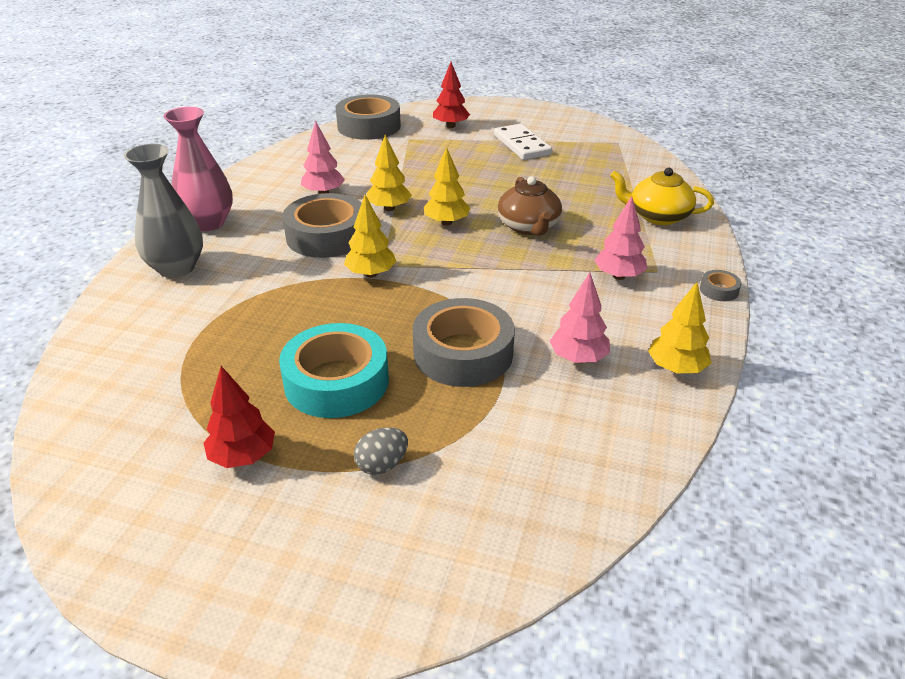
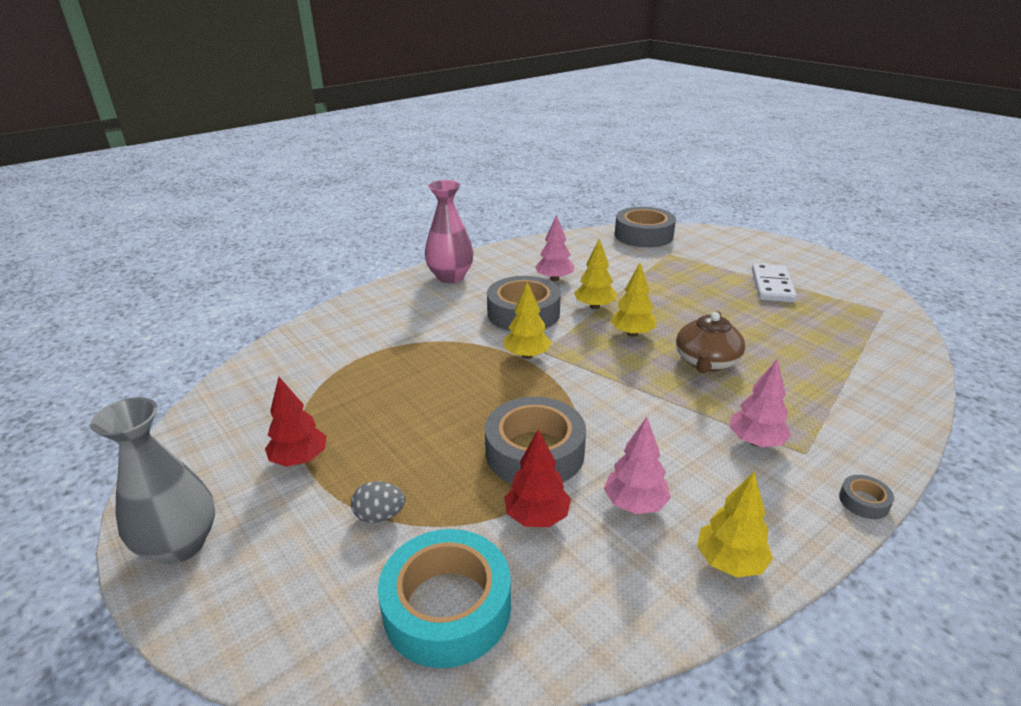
camera: 35 degrees right, 5 degrees down
grey vase [124,144,203,278] -> grey vase moved to [90,397,215,564]
turquoise tape [279,323,389,418] -> turquoise tape moved to [378,529,511,668]
red tree [433,62,470,128] -> red tree moved to [504,429,571,527]
yellow teapot [610,168,714,225] -> none

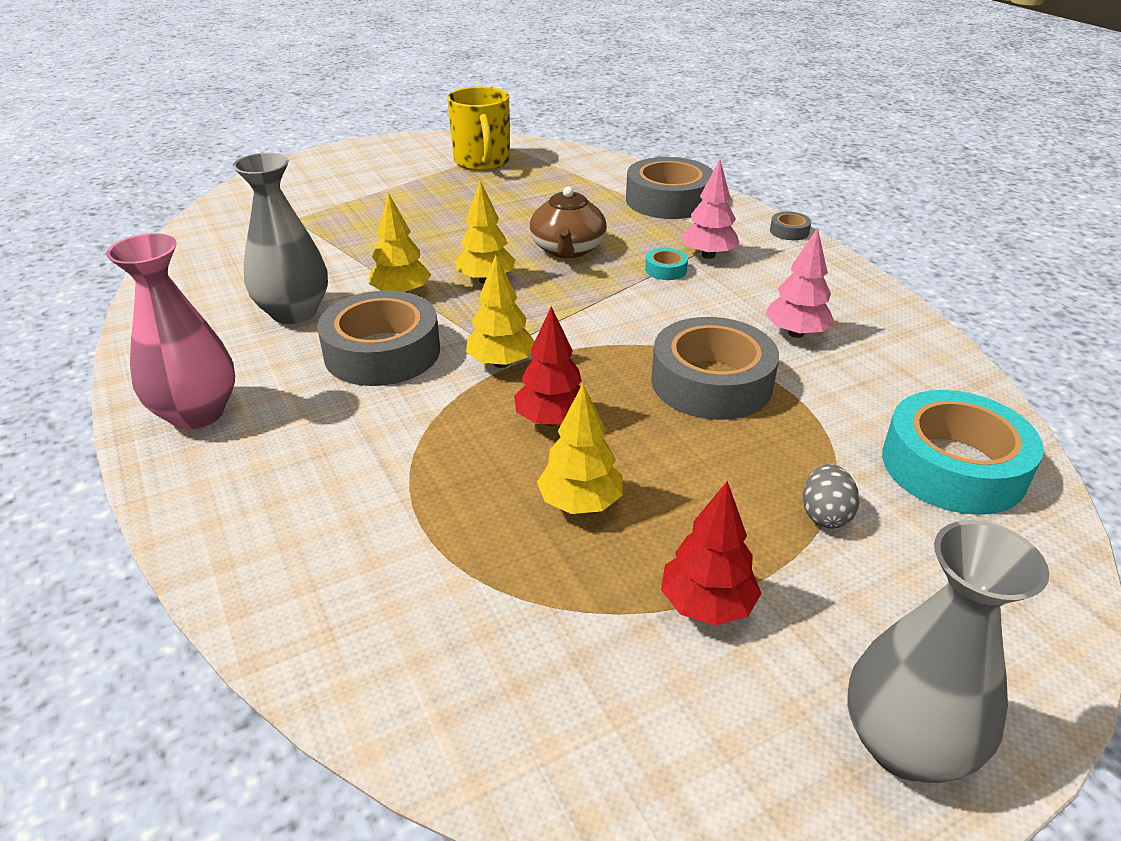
camera: 80 degrees left, 5 degrees up
red tree [504,429,571,527] -> red tree moved to [514,306,591,426]
pink tree [535,214,575,281] -> grey vase [232,153,328,324]
grey tape [615,207,676,247] -> grey tape moved to [626,157,713,219]
brown teapot [676,311,745,373] -> brown teapot turned 60 degrees clockwise [530,186,607,258]
yellow tree [697,472,773,577] -> yellow tree moved to [537,384,623,514]
white domino [752,263,797,303] -> none
none -> yellow mug [447,86,510,171]
none -> turquoise tape [645,248,688,280]

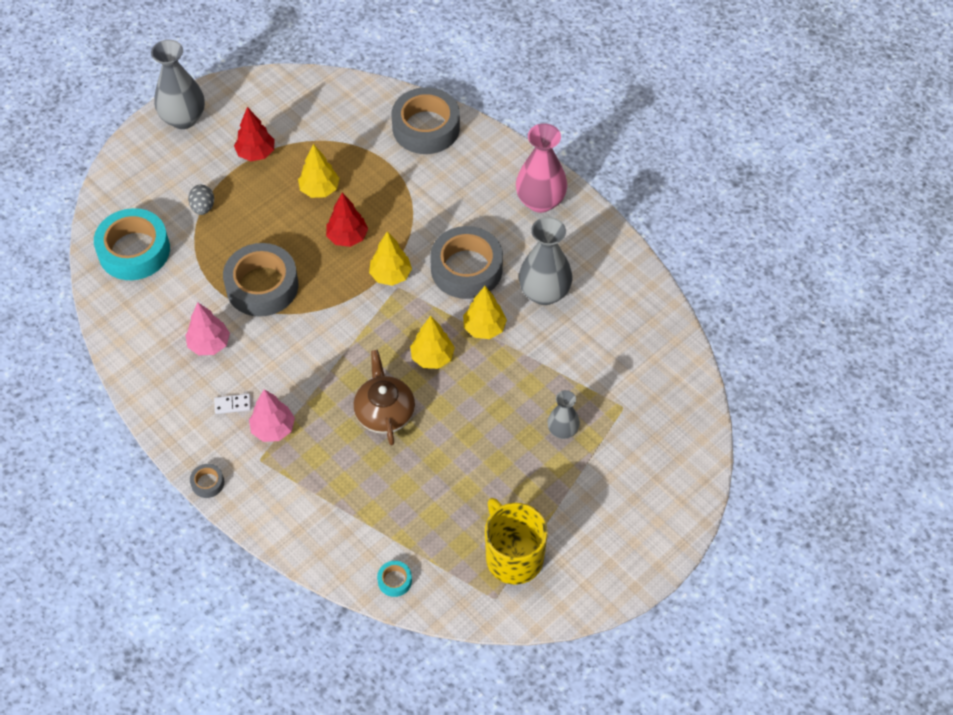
camera: 165 degrees right, 20 degrees up
grey tape [626,157,713,219] -> grey tape moved to [392,87,460,154]
turquoise tape [645,248,688,280] -> turquoise tape moved to [377,561,412,597]
none -> white domino [214,394,251,414]
none -> grey vase [547,390,580,439]

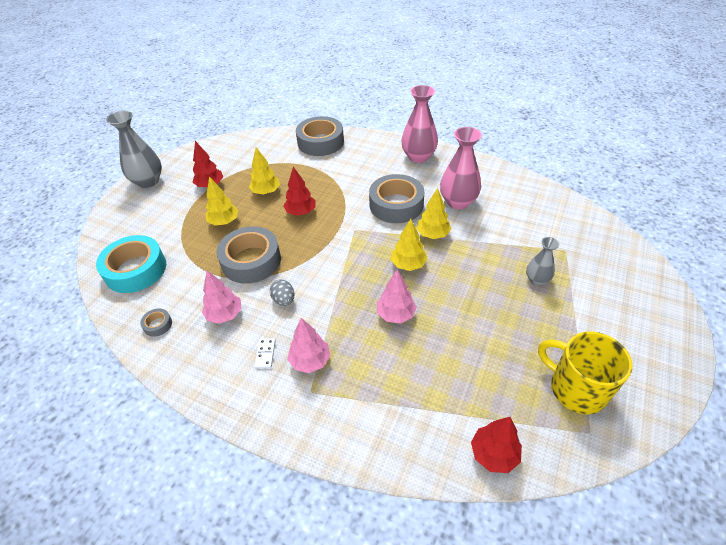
camera: 20 degrees left, 10 degrees down
grey egg [188,185,214,215] -> grey egg moved to [270,279,294,306]
grey tape [190,464,224,498] -> grey tape moved to [140,309,172,337]
white domino [214,394,251,414] -> white domino turned 60 degrees counterclockwise [255,338,276,368]
brown teapot [353,350,415,445] -> pink tree [377,269,417,324]
yellow tree [369,231,412,286] -> yellow tree moved to [205,176,239,226]
turquoise tape [377,561,412,597] -> red tree [471,417,522,473]
grey vase [519,217,572,305] -> pink vase [440,127,482,209]

